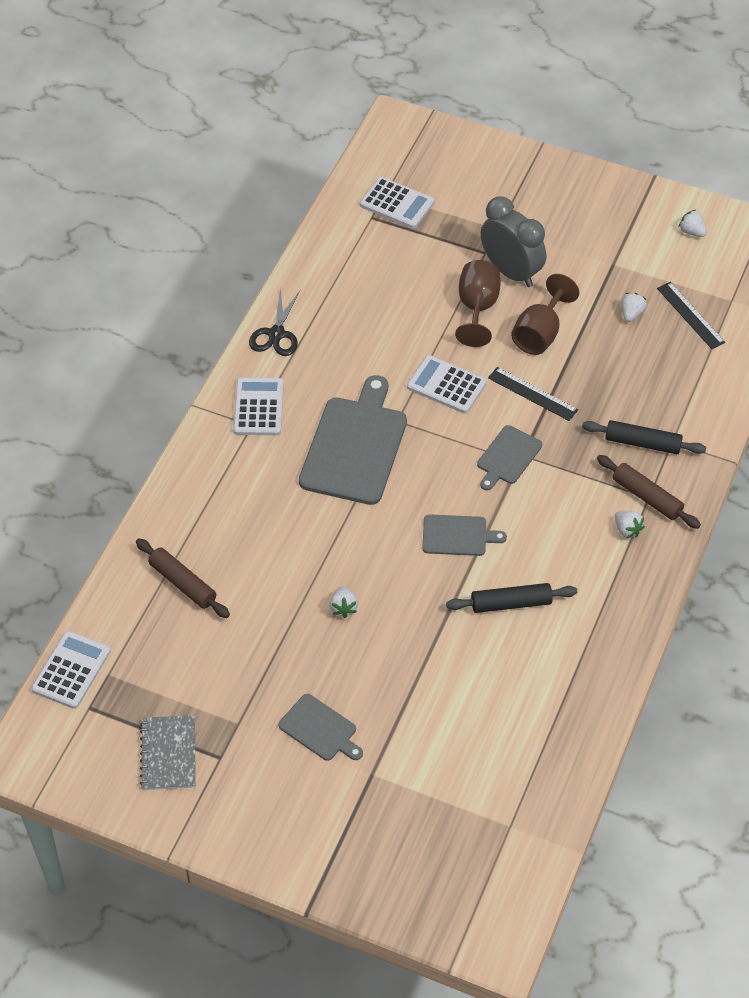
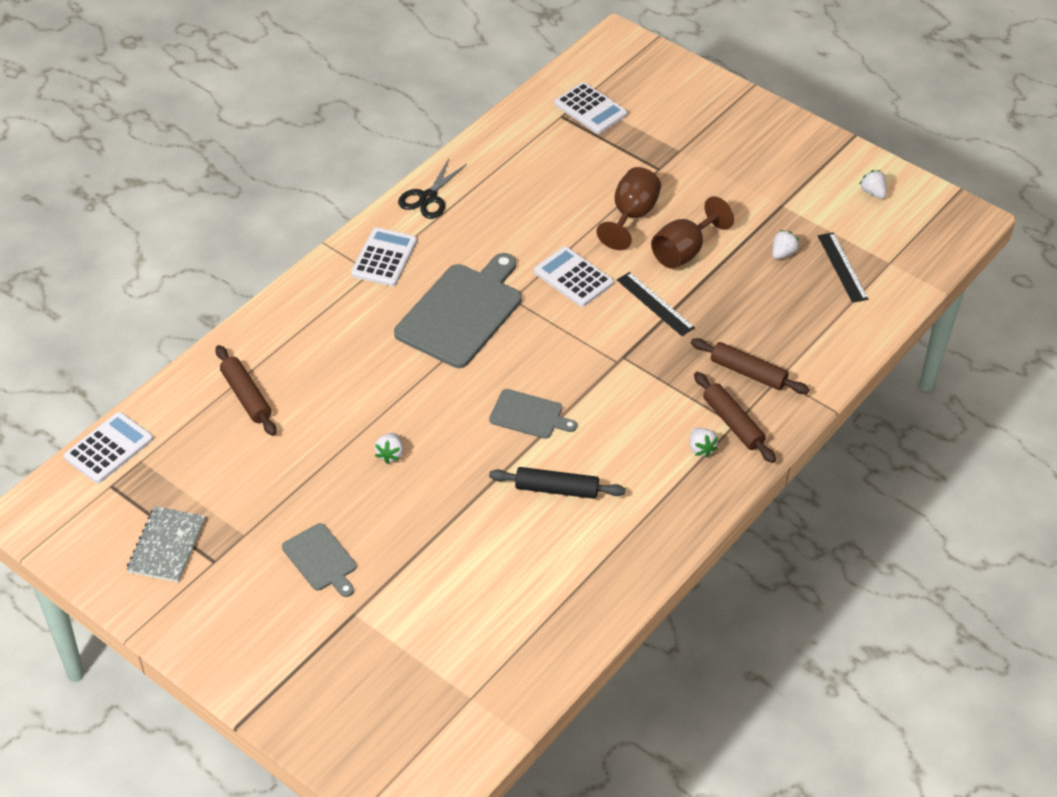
camera: 15 degrees right, 5 degrees down
grey cutting board [477,425,542,491] -> none
grey clock [481,196,546,287] -> none
black rolling pin [582,420,706,454] -> brown rolling pin [691,338,810,394]

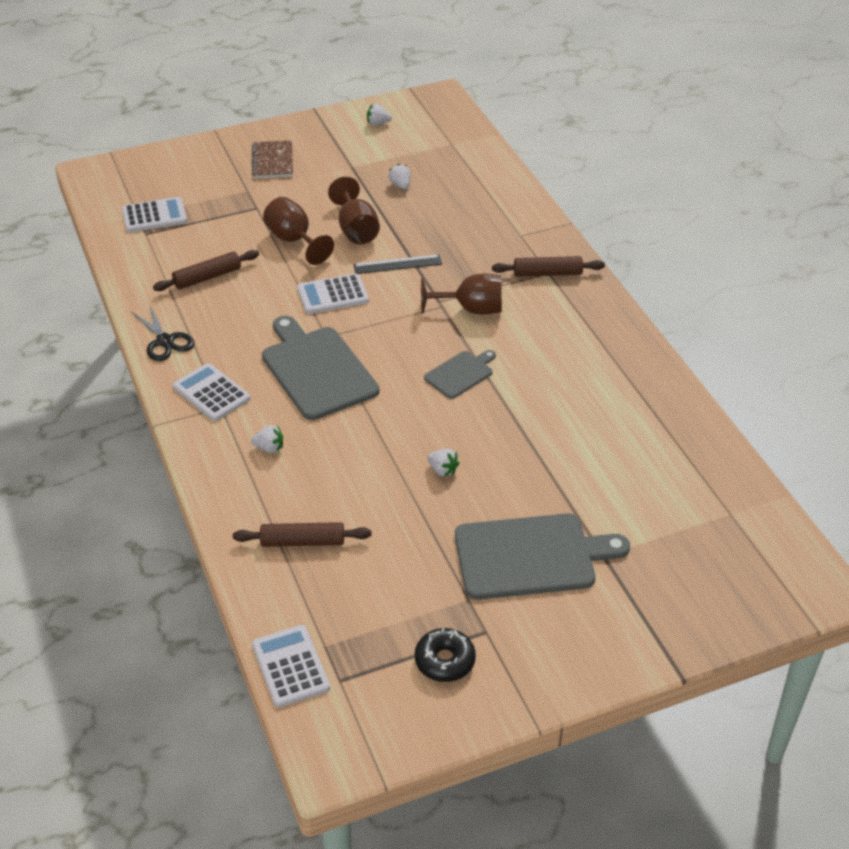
camera: 60 degrees left, 5 degrees down
grey notebook [127,506,205,582] -> black donut [415,628,476,682]
grey cutting board [282,523,356,597] -> grey cutting board [455,513,630,600], size x1.91
black rolling pin [489,467,626,499] -> none
white strawberry [690,428,718,458] -> white strawberry moved to [251,425,283,453]
brown rolling pin [691,338,810,394] -> brown rolling pin moved to [153,250,259,291]
black ruler [818,232,869,303] -> none
none -> brown notebook [252,140,293,178]
none -> brown goblet [421,274,502,315]

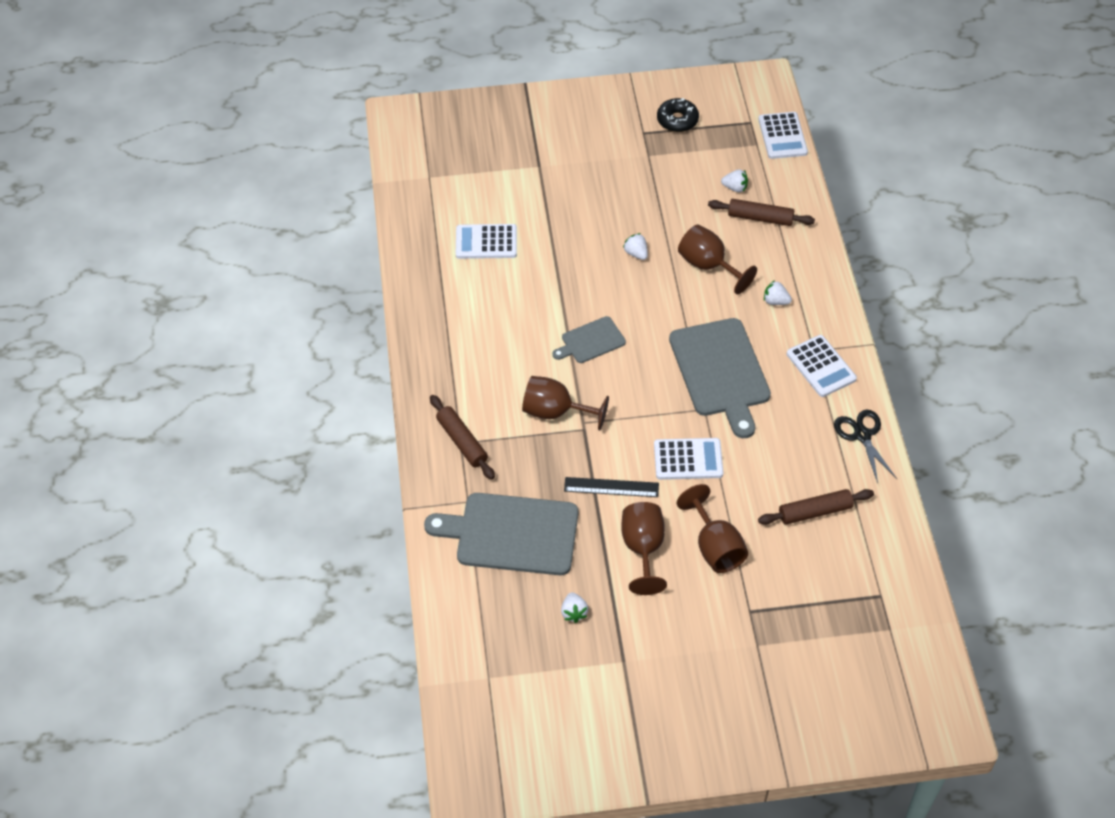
camera: 165 degrees left, 10 degrees up
white calculator [122,197,187,232] -> white calculator moved to [456,224,517,259]
brown notebook [252,140,293,178] -> none
white strawberry [367,104,392,126] -> white strawberry moved to [721,169,748,192]
grey cutting board [455,513,630,600] -> grey cutting board moved to [424,493,578,575]
brown rolling pin [492,256,605,277] -> brown rolling pin turned 45 degrees clockwise [430,395,495,480]
none -> brown goblet [678,224,757,294]

